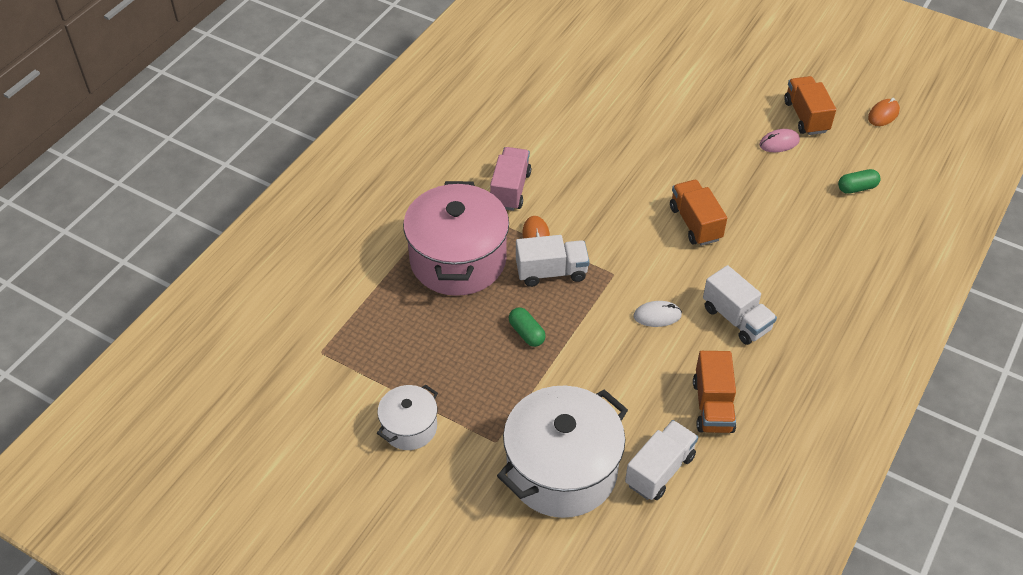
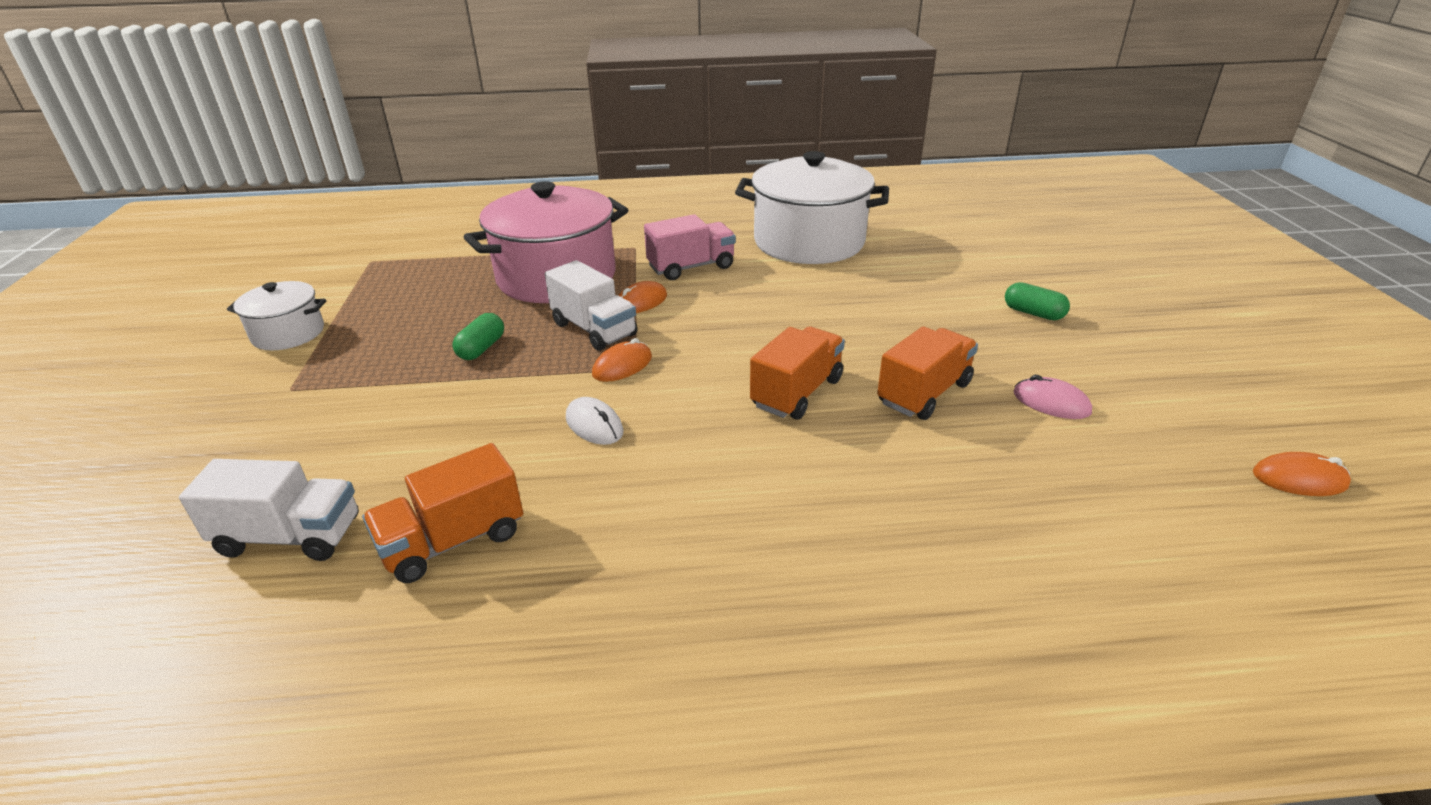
camera: 55 degrees right, 15 degrees down
white pot [497,386,628,518] -> white pot moved to [735,151,889,264]
white truck [703,265,777,345] -> none
orange truck [784,76,836,135] -> orange truck moved to [877,326,978,420]
green capsule [838,169,881,194] -> green capsule moved to [1005,282,1070,320]
none -> orange mouse [592,338,652,382]

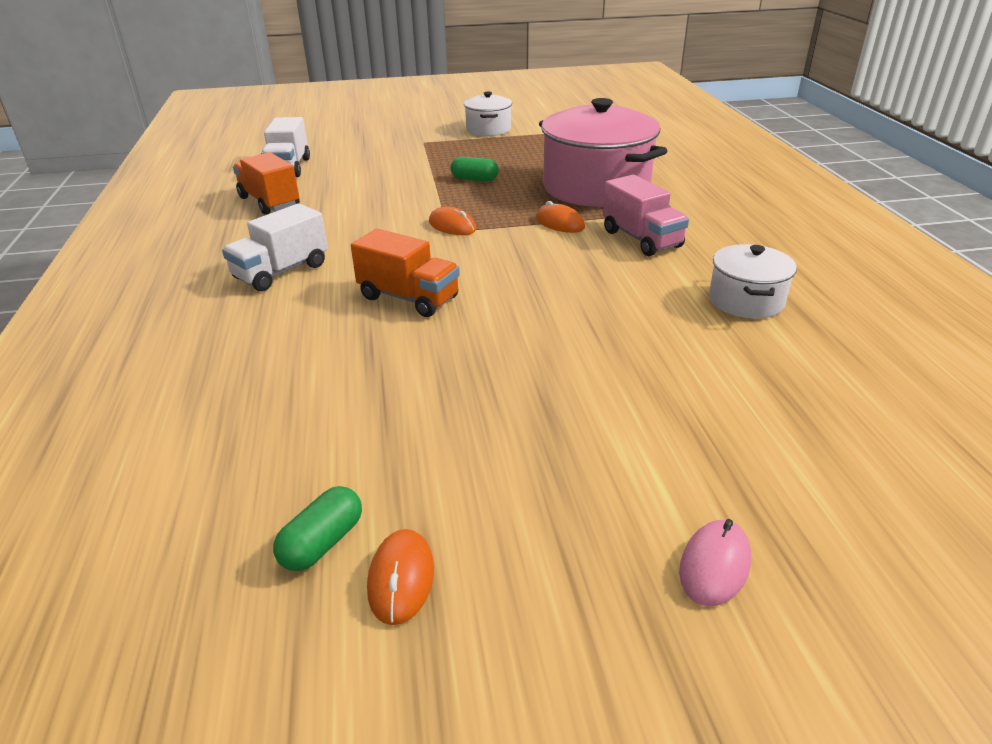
camera: 85 degrees right, 0 degrees up
white truck [545,260,637,351] -> white truck moved to [222,203,328,291]
white mouse [566,397,623,445] -> none
white pot [735,151,889,264] -> white pot [709,244,797,319], size x0.51
orange truck [877,326,978,420] -> none
green capsule [1005,282,1070,320] -> green capsule moved to [273,486,362,571]
pink mouse [1013,375,1092,419] -> pink mouse moved to [679,519,751,607]
orange mouse [1253,452,1351,496] -> orange mouse moved to [367,529,434,625]

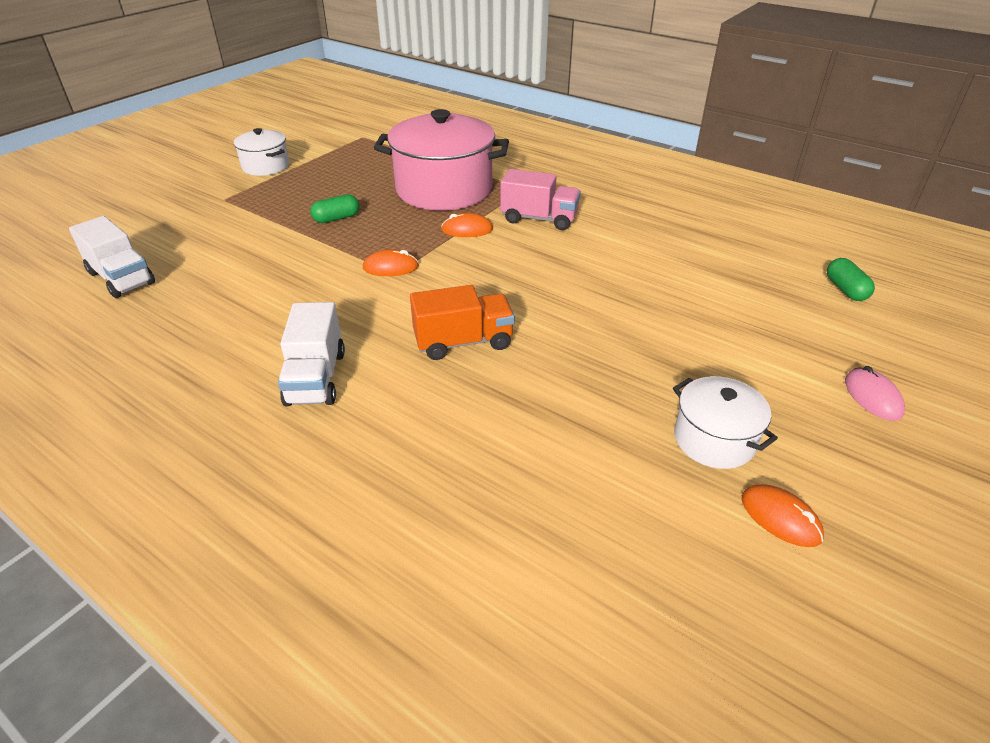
camera: 45 degrees left, 5 degrees up
orange truck [233,152,300,215] -> none
green capsule [273,486,362,571] -> green capsule moved to [827,258,875,301]
white pot [709,244,797,319] -> white pot moved to [673,376,778,469]

